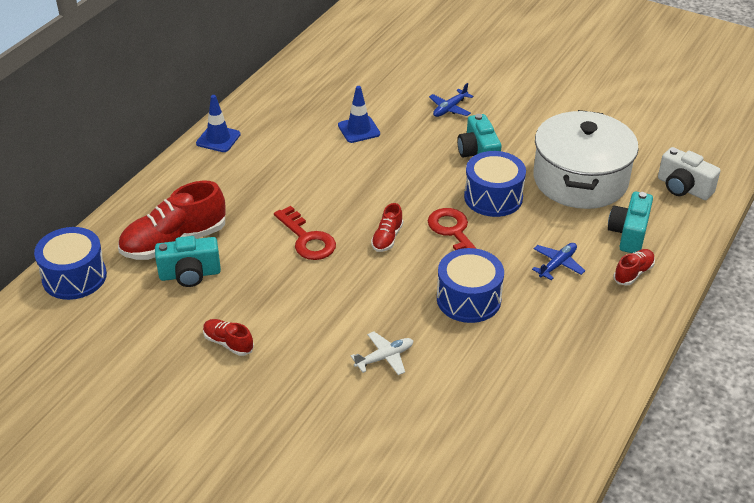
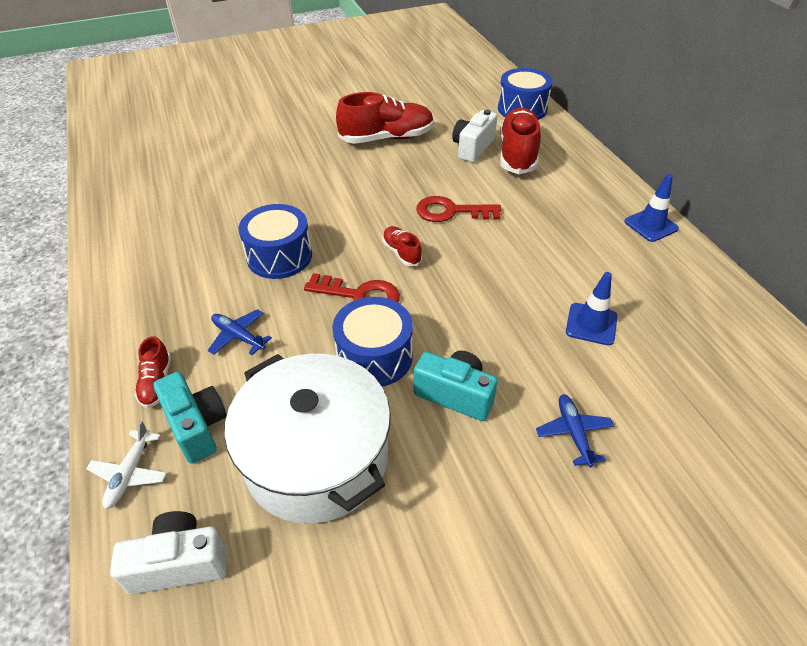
camera: 130 degrees right, 5 degrees up
turquoise camera [155,236,221,287] -> white camera [452,109,497,162]
red shoe [203,319,254,356] -> red shoe [336,92,434,144], size x2.03
white plane [351,331,413,375] -> white plane moved to [86,421,167,509]
blue plane [532,243,585,280] -> blue plane turned 135 degrees clockwise [208,309,272,355]

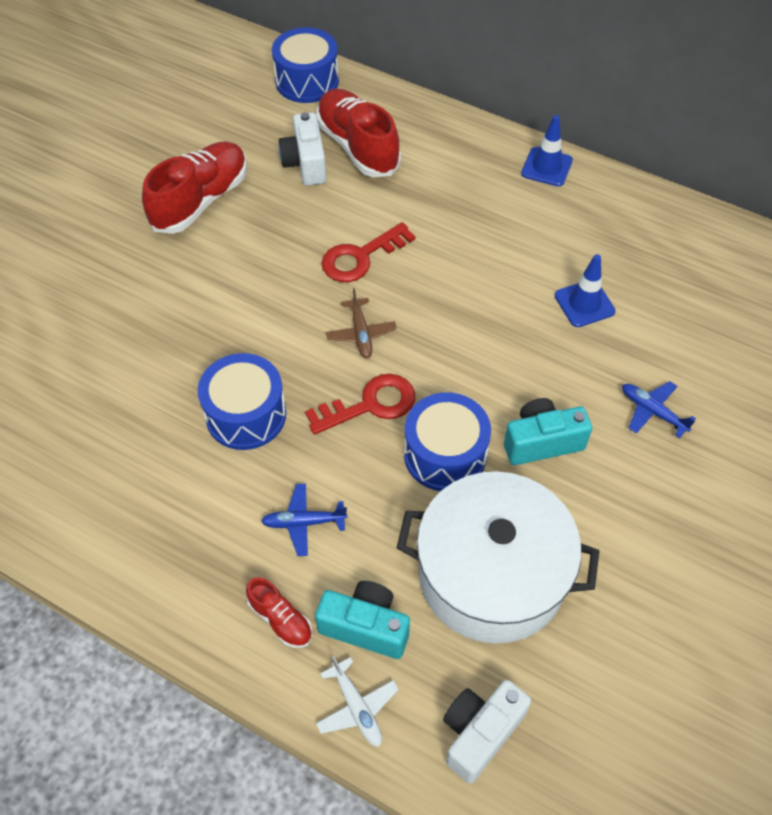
camera: 40 degrees left, 10 degrees up
red shoe [382,226,422,266] -> brown plane [326,288,397,359]

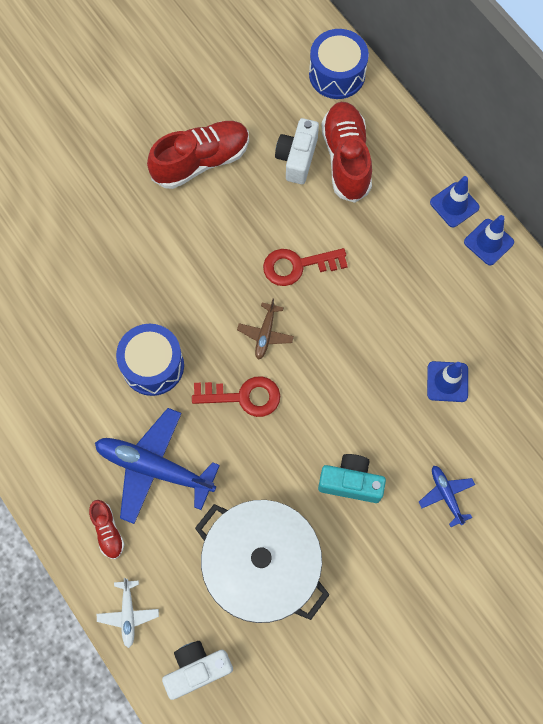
camera: 25 degrees right, 15 degrees up
blue plane [261,484,348,556] -> blue plane [95,408,220,524], size x2.02
turquoise camera [315,581,410,659] -> none
blue drum [404,392,491,491] -> none
none -> blue traffic cone [430,176,480,227]

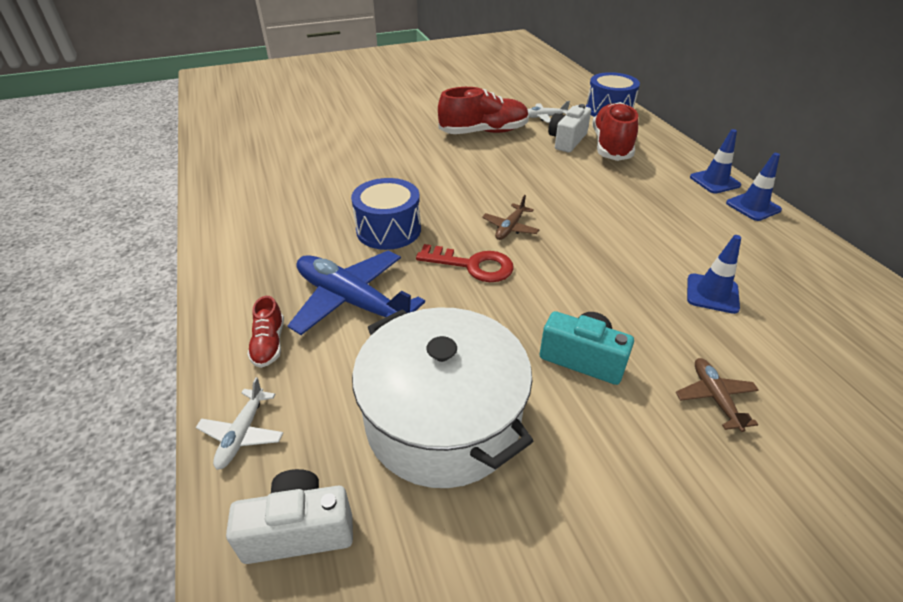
camera: 15 degrees right, 30 degrees down
red key [263,248,348,286] -> none
blue plane [419,466,475,527] -> brown plane [676,358,759,432]
none -> white plane [527,101,570,123]

